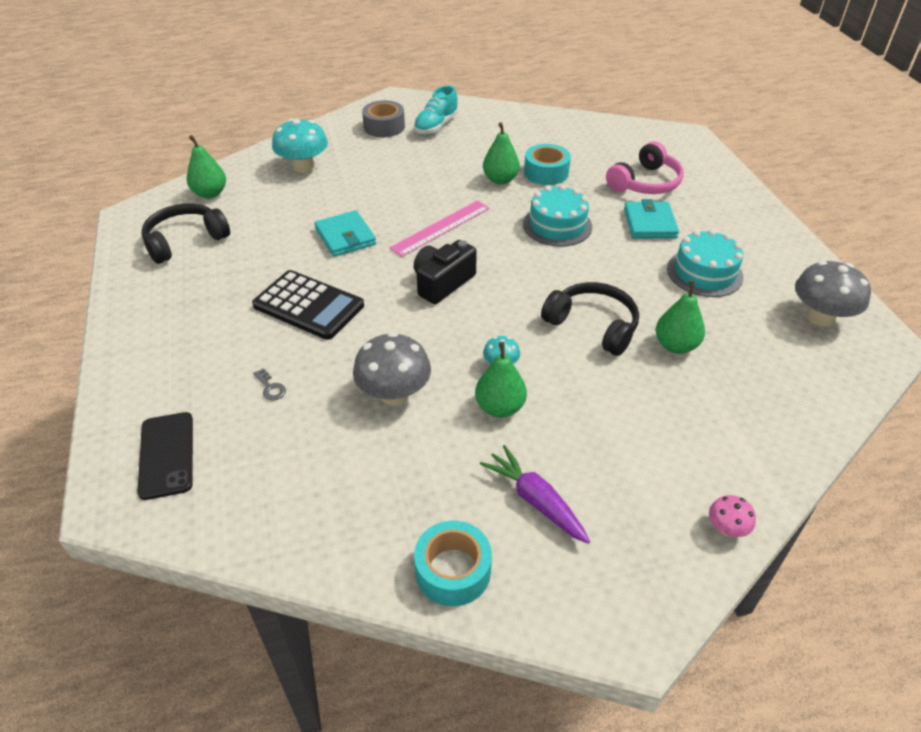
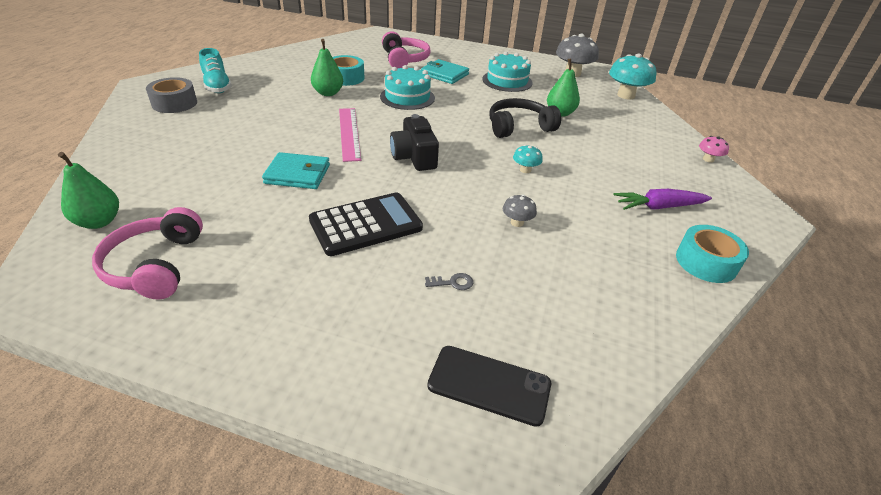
camera: 60 degrees left, 5 degrees down
black headphones [142,204,230,264] -> pink headphones [92,207,203,299]
turquoise mushroom [272,119,328,173] -> turquoise mushroom moved to [609,54,656,100]
grey mushroom [353,332,431,405] -> grey mushroom [503,194,537,227], size x0.50
green pear [475,342,527,418] -> none

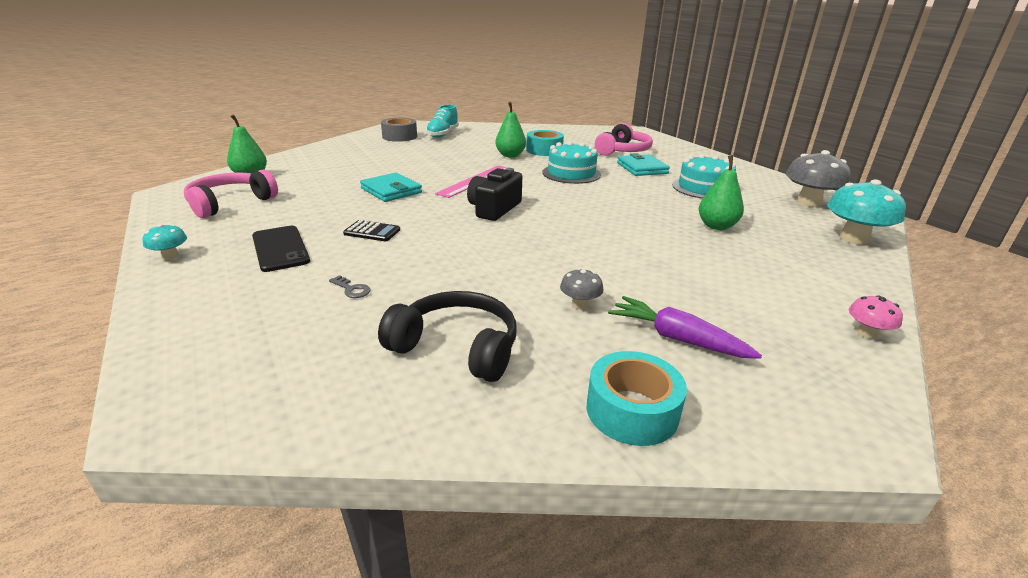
camera: 45 degrees right, 10 degrees down
black calculator [309,192,423,256] -> black calculator [343,220,400,241], size x0.50
black phone [427,346,551,427] -> black phone moved to [252,226,310,272]
black headphones [489,98,561,138] -> black headphones moved to [378,291,517,382]
grey mushroom [503,194,537,227] -> grey mushroom moved to [560,268,604,309]
turquoise mushroom [513,145,543,173] -> turquoise mushroom moved to [143,224,187,260]

